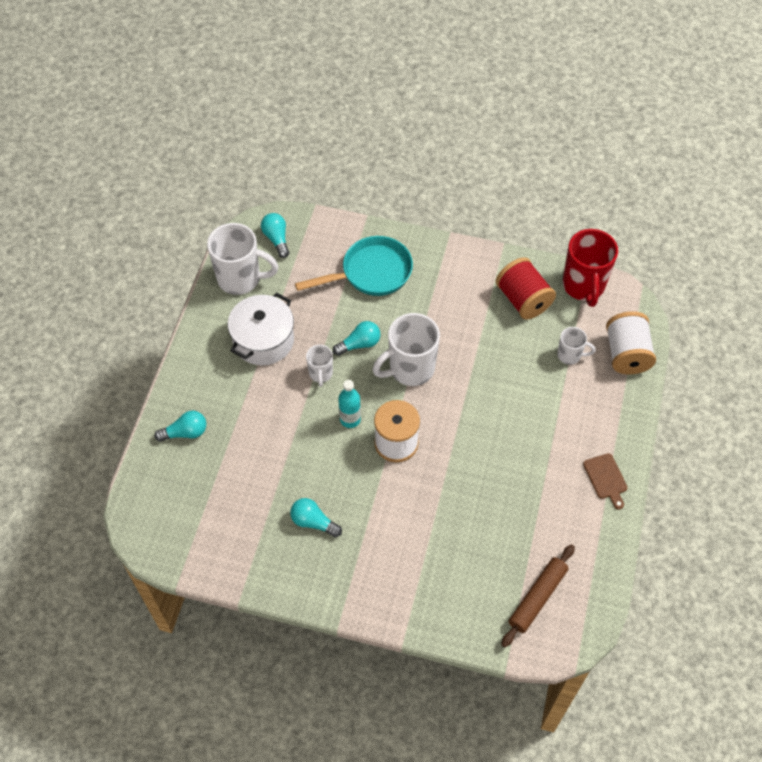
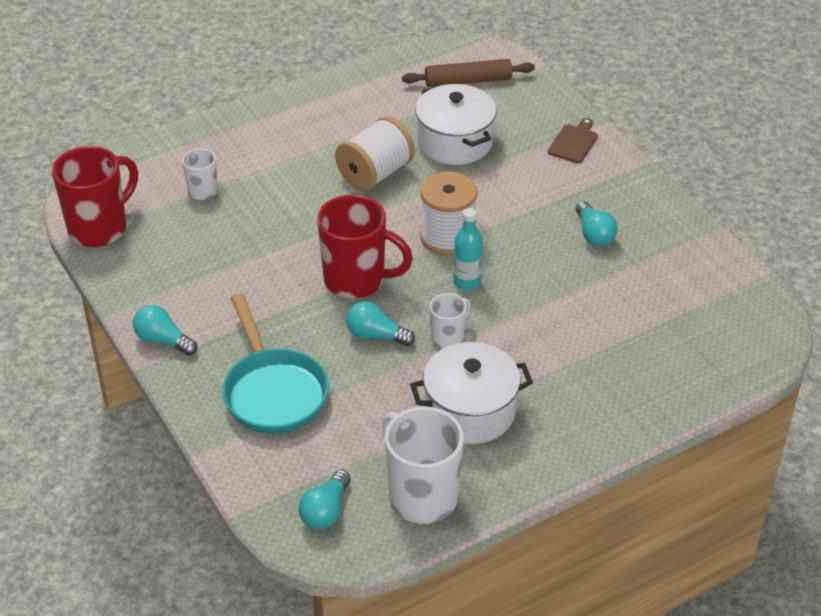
camera: 135 degrees left, 15 degrees down
turquoise light bulb [154,411,206,442] -> turquoise light bulb moved to [133,305,198,356]
turquoise pan [295,236,413,296] -> turquoise pan turned 135 degrees counterclockwise [222,293,329,434]
white mug [373,313,440,386] -> red mug [317,194,413,299]
red spool [496,257,556,320] -> none
brown cutting board [583,453,628,510] -> brown cutting board moved to [548,118,598,163]
white spool [606,311,656,374] -> white spool moved to [335,116,415,191]
none -> white pot [415,84,497,165]

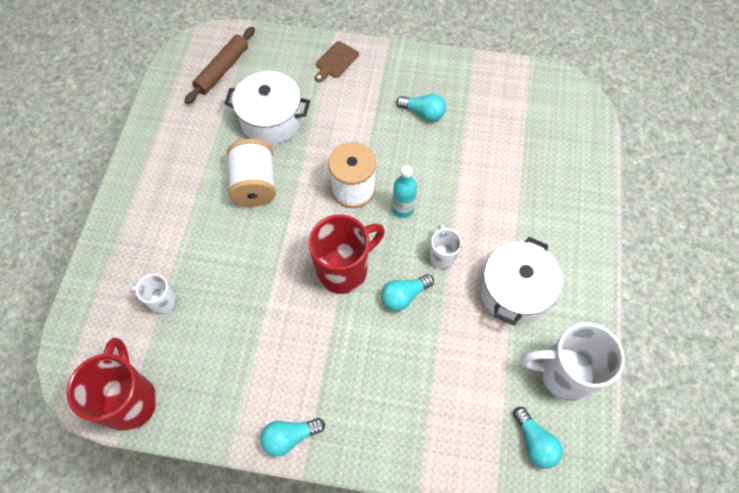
camera: 50 degrees left, 20 degrees up
turquoise pan [222,293,329,434] -> none
brown cutting board [548,118,598,163] -> brown cutting board turned 120 degrees counterclockwise [314,41,359,82]

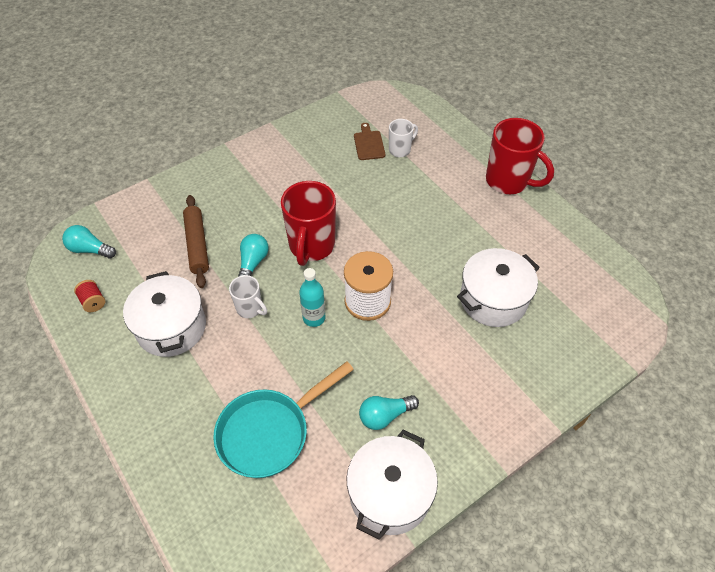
camera: 135 degrees right, 10 degrees down
red mug [67,338,157,431] -> red mug moved to [486,118,554,194]
brown rolling pin [184,27,255,104] -> brown rolling pin moved to [183,195,209,288]
white spool [227,139,276,207] -> none
turquoise light bulb [260,418,325,456] -> none
brown cutting board [314,41,359,82] -> brown cutting board moved to [354,123,385,160]
white mug [521,323,625,401] -> red spool [74,280,105,312]
none -> turquoise pan [213,361,354,478]
none -> white pot [347,430,438,540]

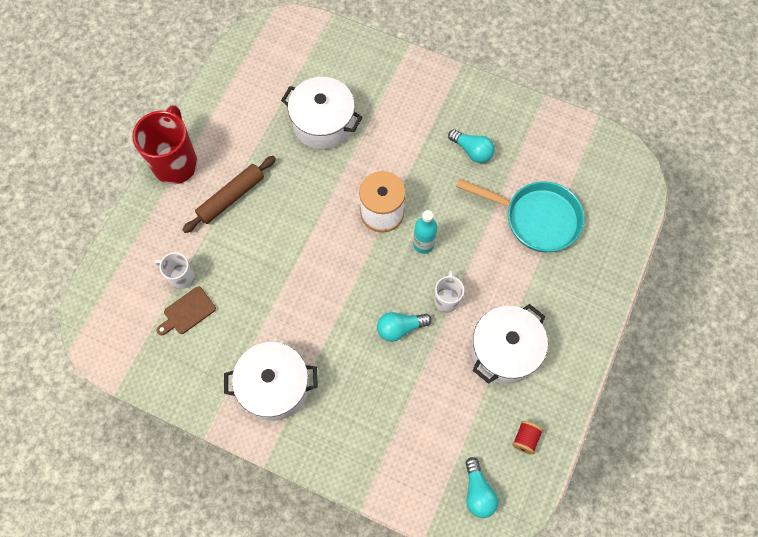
camera: 120 degrees left, 15 degrees up
brown rolling pin [183,195,209,288] -> brown rolling pin moved to [182,156,276,233]
red mug [281,181,336,266] -> none
white pot [347,430,438,540] -> white pot moved to [224,342,318,421]

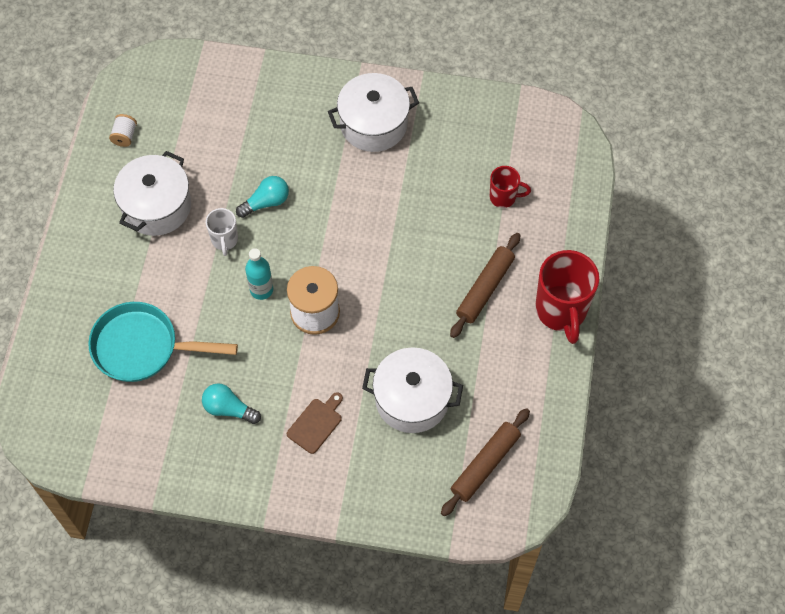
camera: 165 degrees right, 5 degrees down
white mug [154,252,195,289] -> red mug [490,166,531,208]
brown cutting board [157,287,216,335] -> brown cutting board moved to [287,392,343,454]
turquoise light bulb [465,457,498,518] -> none
red spool [512,421,543,455] -> white spool [109,114,137,147]
none -> brown rolling pin [441,408,530,516]

